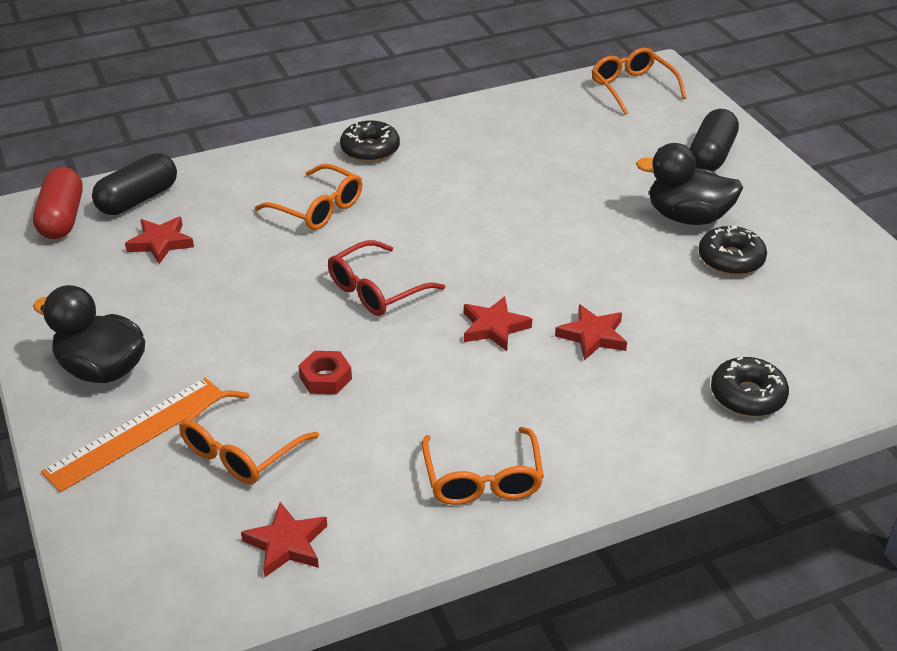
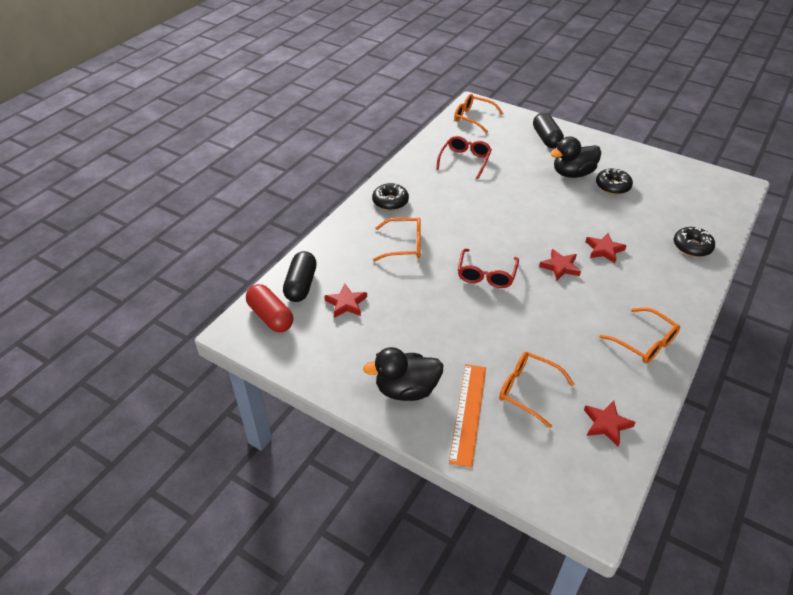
camera: 35 degrees left, 5 degrees up
orange glasses [179,390,319,484] -> orange glasses turned 120 degrees clockwise [499,352,575,428]
red nut [298,351,352,394] -> none
none -> red glasses [436,136,492,179]

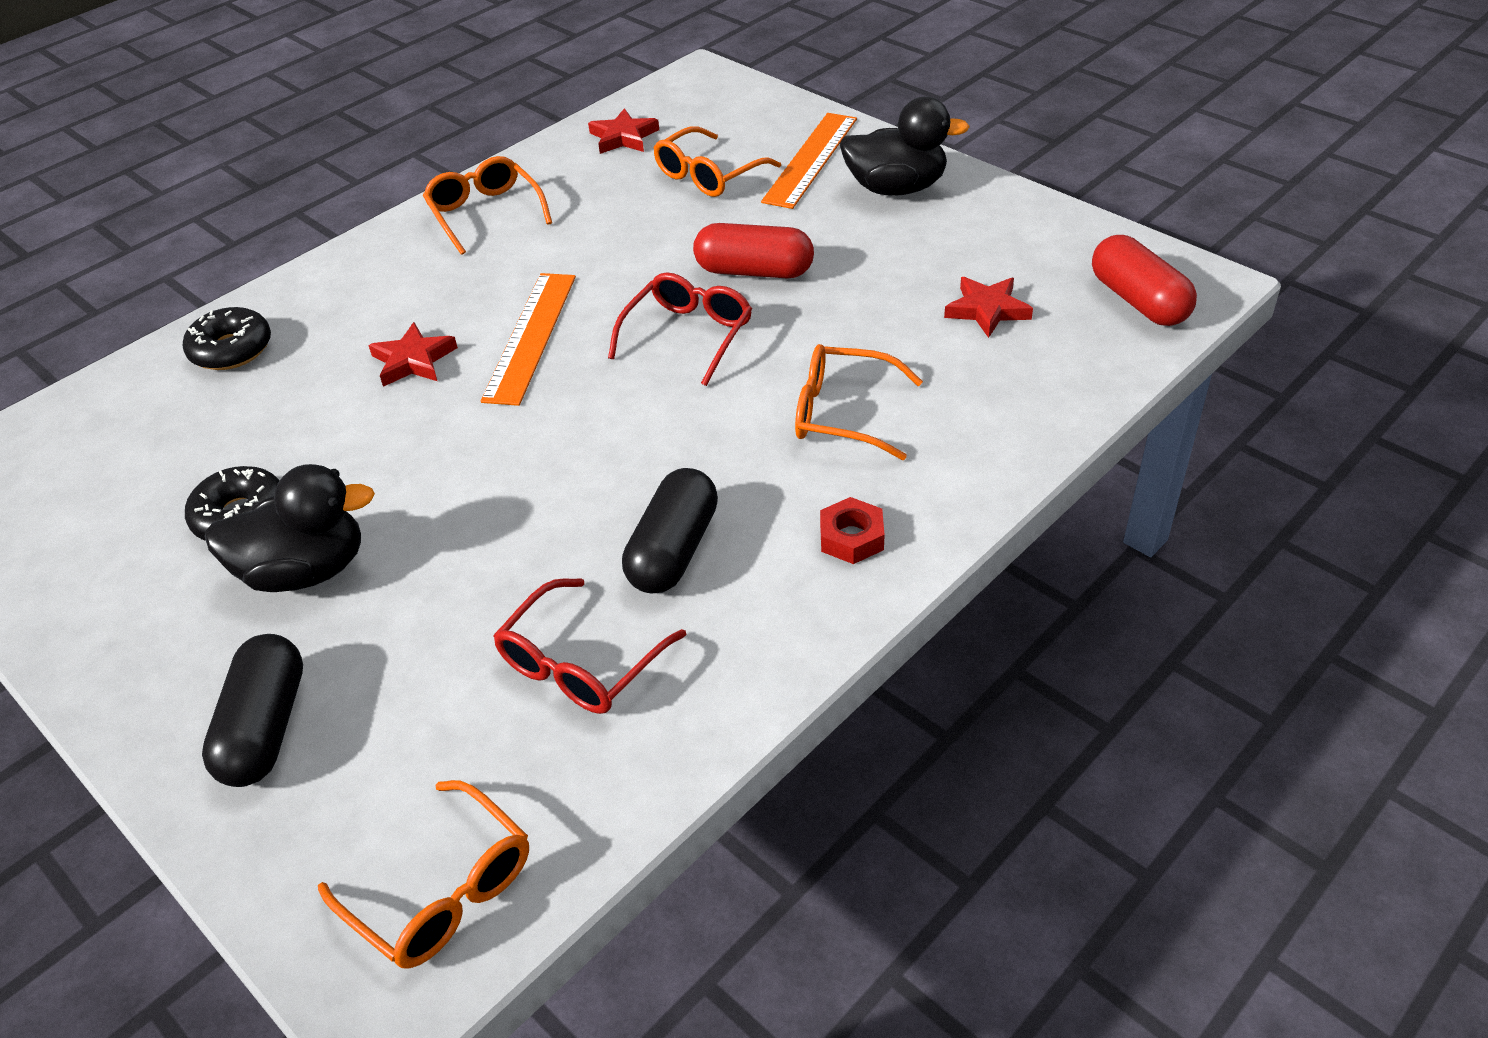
camera: 165 degrees left, 0 degrees up
black capsule [283,251,317,302] -> black capsule moved to [622,468,718,593]
black donut [372,183,409,210] -> red nut [820,497,885,564]
orange glasses [499,352,575,428] -> orange glasses turned 90 degrees clockwise [653,126,781,197]
red star [539,249,581,281] -> orange ruler [481,273,576,406]
none -> red capsule [693,223,814,278]

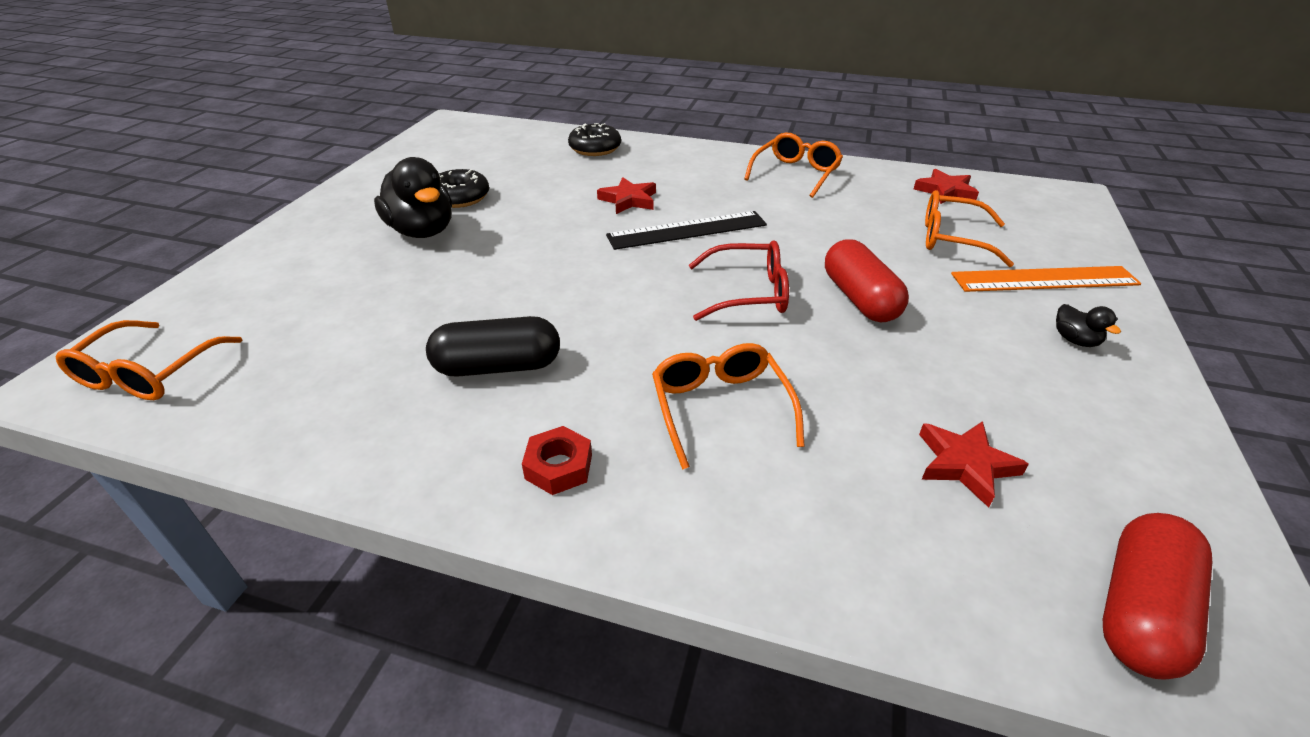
camera: 60 degrees right, 5 degrees down
black capsule [202,634,303,787] -> none
orange ruler [481,273,576,406] -> black ruler [606,211,767,250]
red glasses [493,578,686,714] -> none
black duck [840,97,970,196] -> black duck [1056,304,1121,347], size x0.45

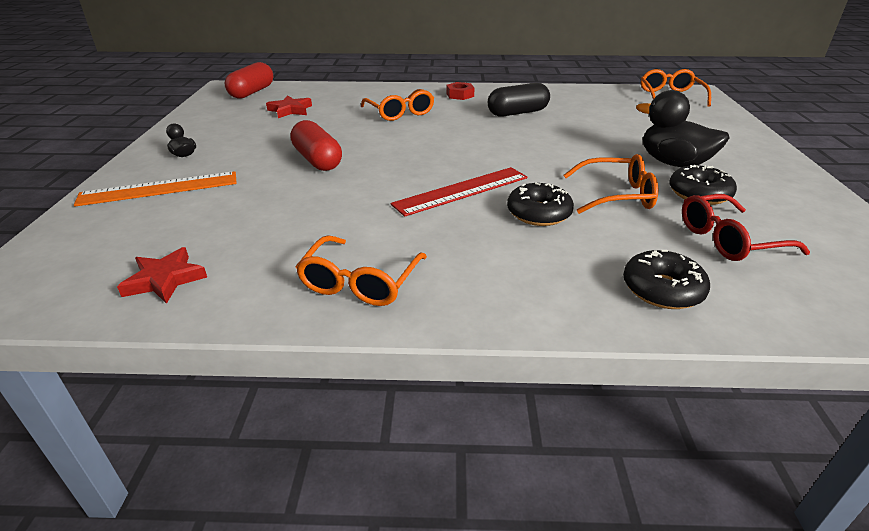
camera: 165 degrees right, 5 degrees down
red star [597,177,656,214] -> black donut [507,183,574,226]
black ruler [606,211,767,250] -> red ruler [390,167,528,217]
red glasses [689,240,789,321] -> red glasses moved to [682,194,810,261]
orange glasses [925,190,1014,267] -> orange glasses moved to [564,154,658,214]

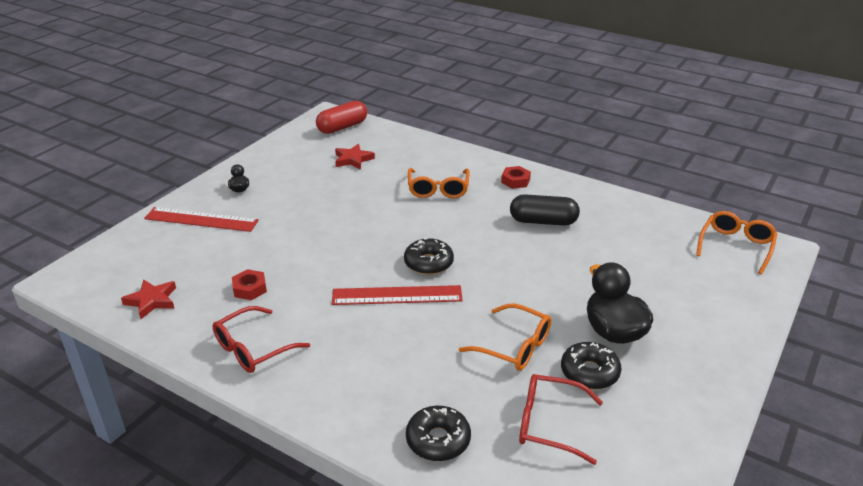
camera: 30 degrees right, 0 degrees up
orange ruler [74,171,237,207] -> red ruler [144,207,259,232]
red capsule [290,120,342,171] -> none
orange glasses [296,235,427,306] -> red glasses [212,306,310,373]
black donut [507,183,574,226] -> black donut moved to [404,238,454,275]
none -> red nut [232,269,267,300]

